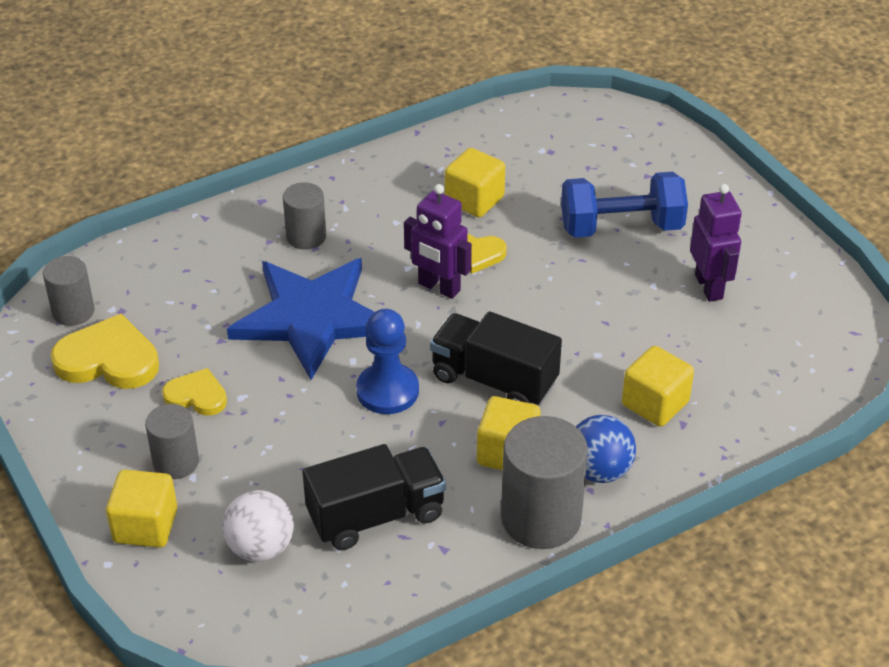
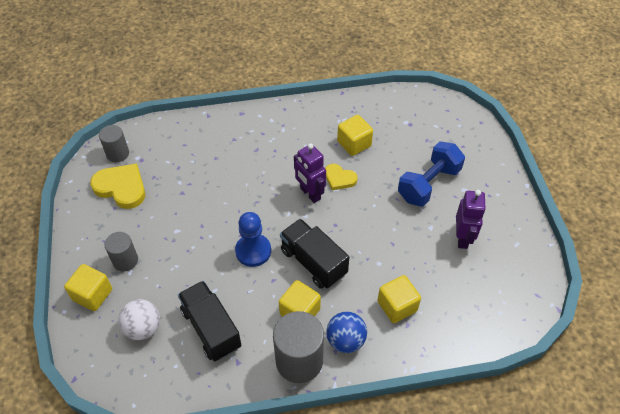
camera: 20 degrees right, 10 degrees up
yellow heart [162,368,227,416] -> none
blue star [227,258,374,380] -> none
grey cylinder [283,182,326,250] -> none
black truck [302,444,446,550] -> black truck turned 120 degrees counterclockwise [178,281,242,361]
blue dumbbell [561,172,688,238] -> blue dumbbell turned 60 degrees counterclockwise [398,141,465,207]

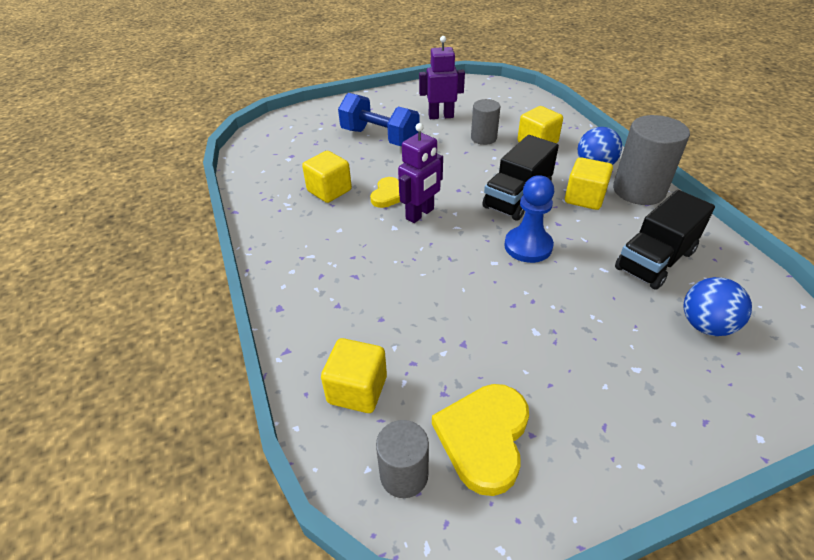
camera: 100 degrees left, 10 degrees down
yellow cube [64,264,112,311] -> yellow cube moved to [321,338,387,413]
grey cylinder [104,232,138,271] -> grey cylinder moved to [471,99,500,145]
white ball [118,299,160,340] -> blue ball [684,277,752,336]

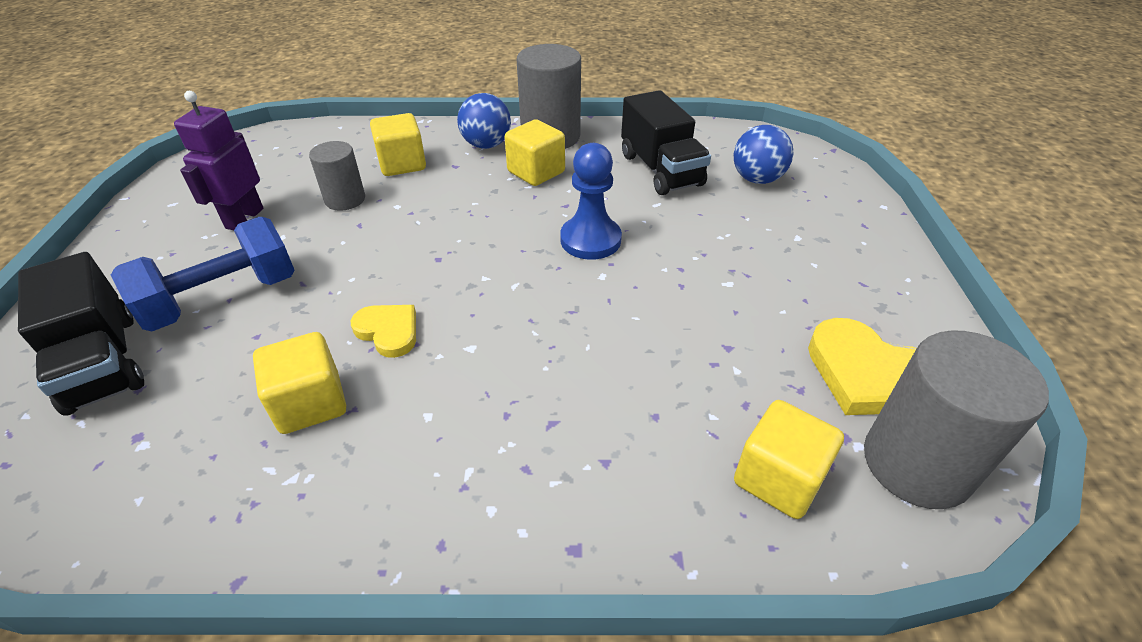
camera: 70 degrees left, 0 degrees up
grey cylinder [376,420,429,498] -> grey cylinder [864,330,1049,509], size x1.70
purple robot [398,123,443,223] -> none
black truck [482,135,559,220] -> black truck moved to [18,252,144,416]

